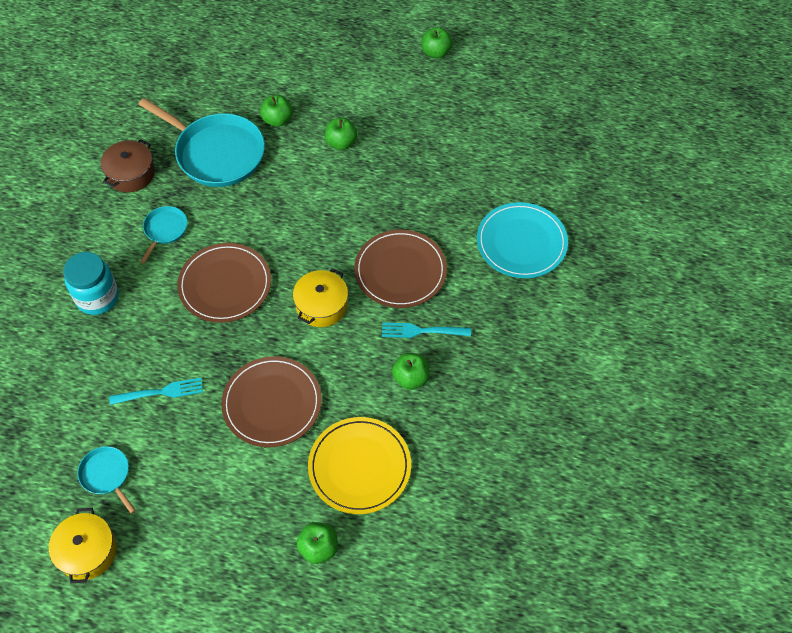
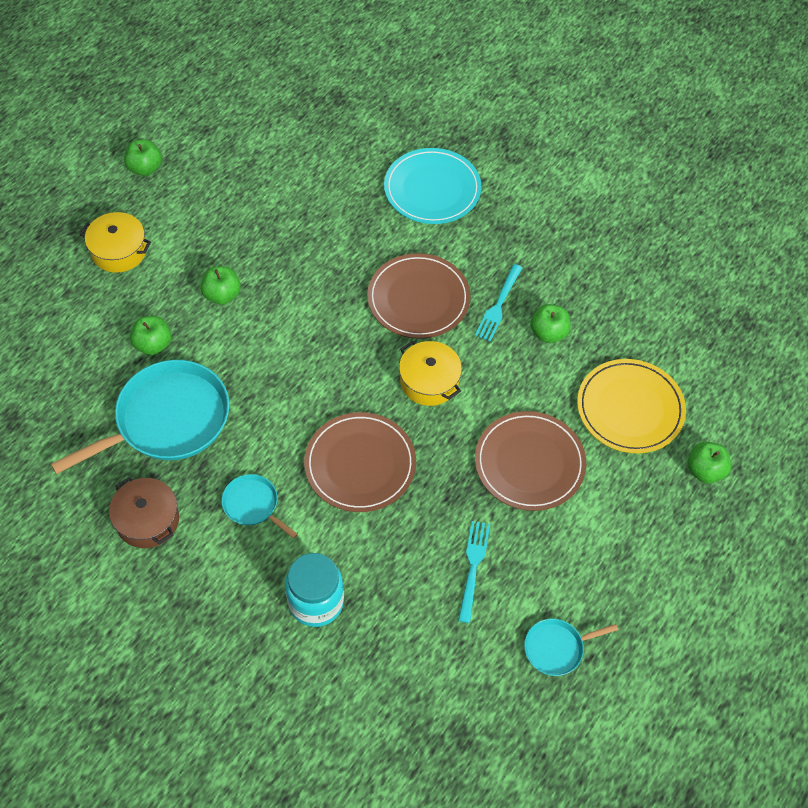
camera: 70 degrees left, 0 degrees up
yellow pot [49,508,117,583] -> yellow pot moved to [79,212,151,273]

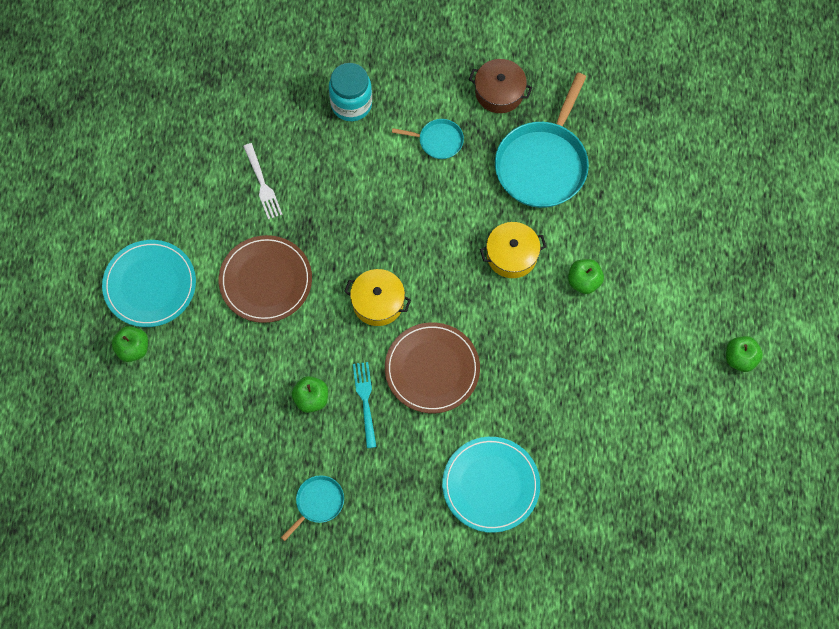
camera: 150 degrees right, 10 degrees up
yellow pot [79,212,151,273] -> yellow pot moved to [480,222,546,278]
green apple [130,316,171,355] -> none
brown plate [304,412,416,512] -> none
turquoise fork [458,521,490,623] -> white fork [243,143,282,219]
turquoise pan [524,619,618,676] -> turquoise pan moved to [281,475,344,541]
yellow plate [577,359,686,453] -> none
none -> turquoise plate [102,240,196,327]

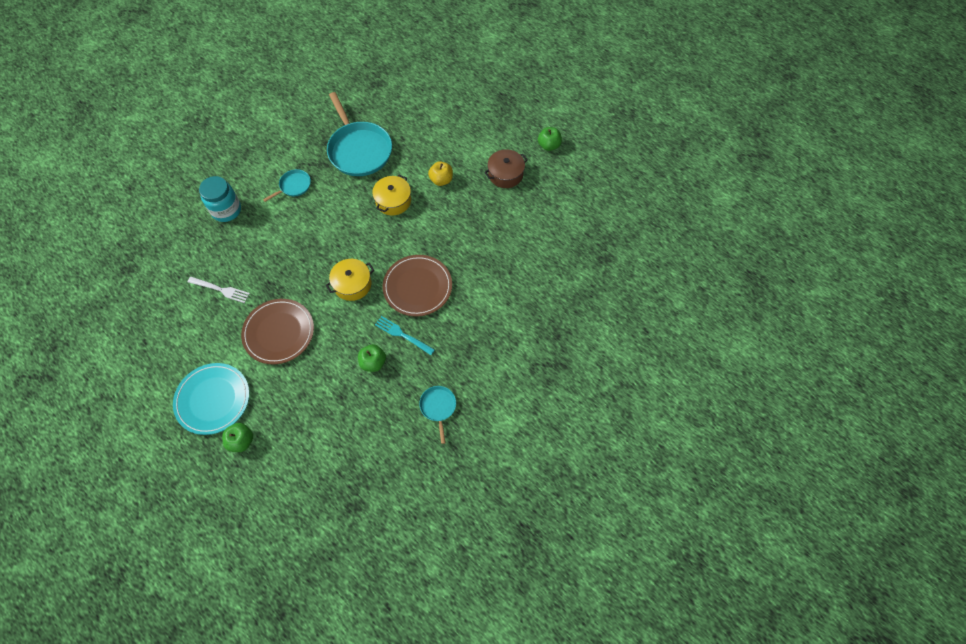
camera: 50 degrees left, 5 degrees down
turquoise plate [442,437,540,533] -> none
brown pot [469,59,532,113] -> brown pot moved to [484,149,528,188]
green apple [568,259,604,294] -> yellow apple [428,161,453,186]

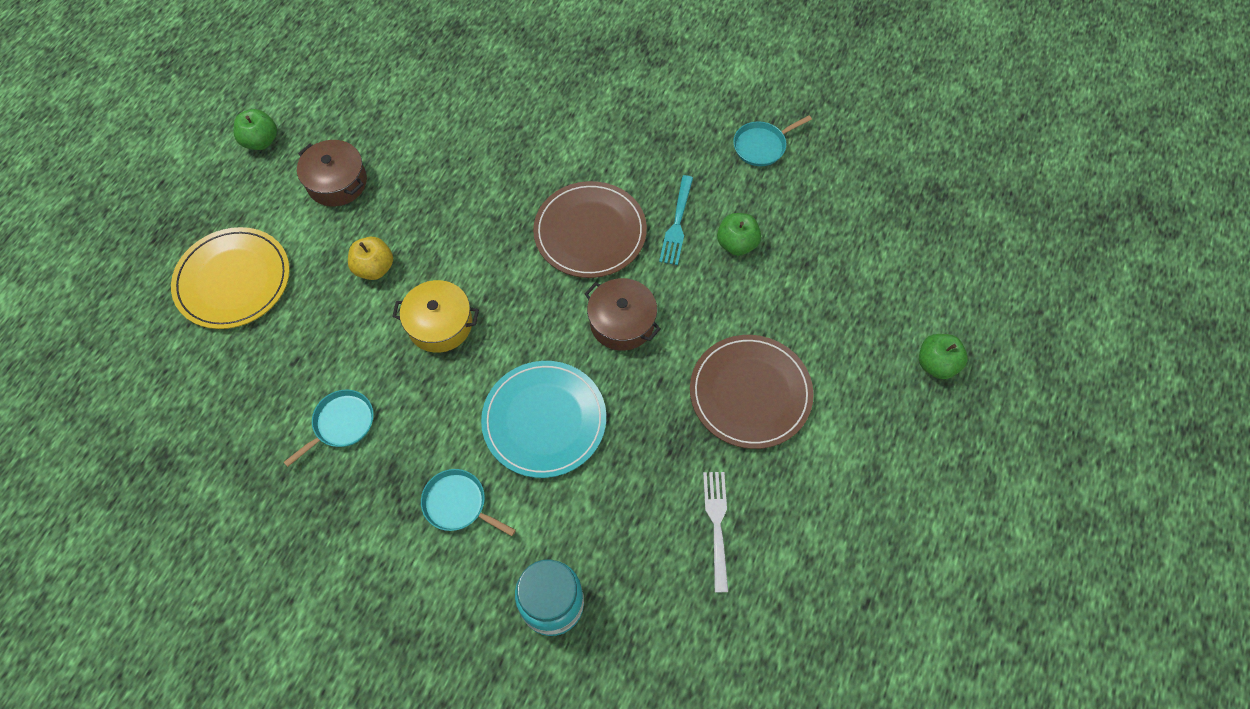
camera: 110 degrees left, 0 degrees up
turquoise plate [173,363,249,435] -> turquoise plate moved to [481,361,606,478]
yellow pot [326,259,374,301] -> brown pot [585,278,661,351]
turquoise pan [327,92,392,176] -> turquoise pan [283,390,374,467], size x0.48
none -> yellow plate [171,227,290,329]

